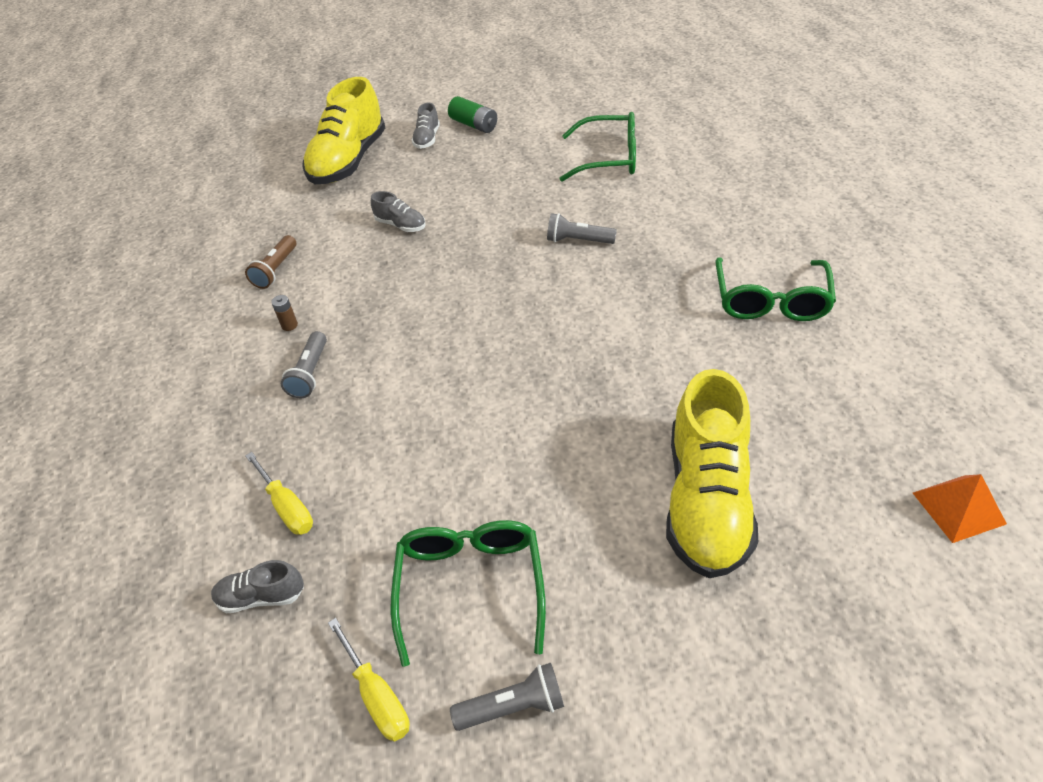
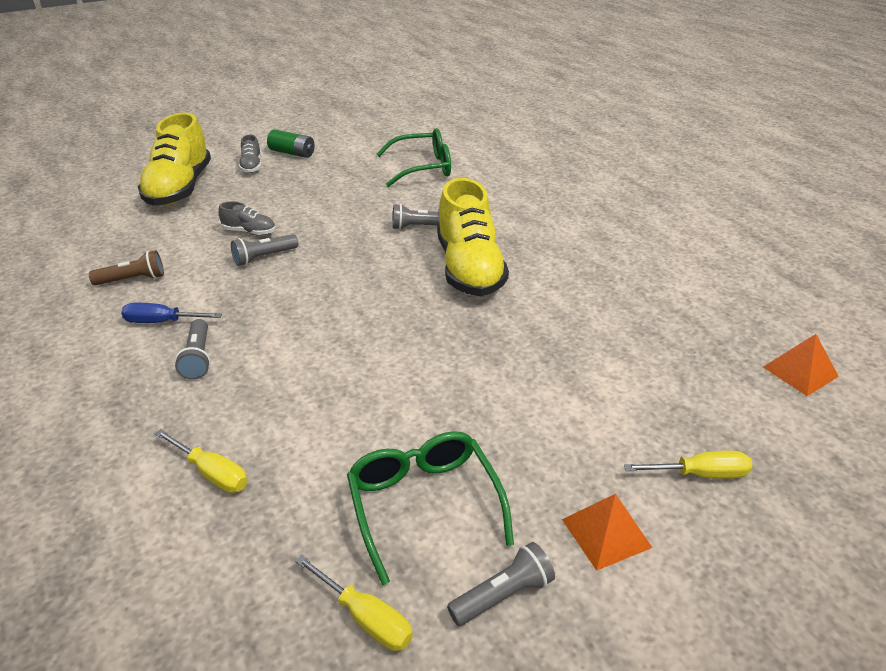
camera: 20 degrees left, 10 degrees down
grey shoe [211,560,304,613] -> none
brown flashlight [245,235,296,289] -> brown flashlight turned 105 degrees counterclockwise [89,250,164,285]
brown battery [271,295,298,331] -> blue screwdriver [121,303,222,323]
yellow shoe [666,369,758,578] -> yellow shoe moved to [437,178,509,296]
green glasses [715,257,836,321] -> none
none -> grey flashlight [231,234,298,266]
none -> orange pyramid [562,494,652,571]
none -> yellow screwdriver [624,451,753,479]

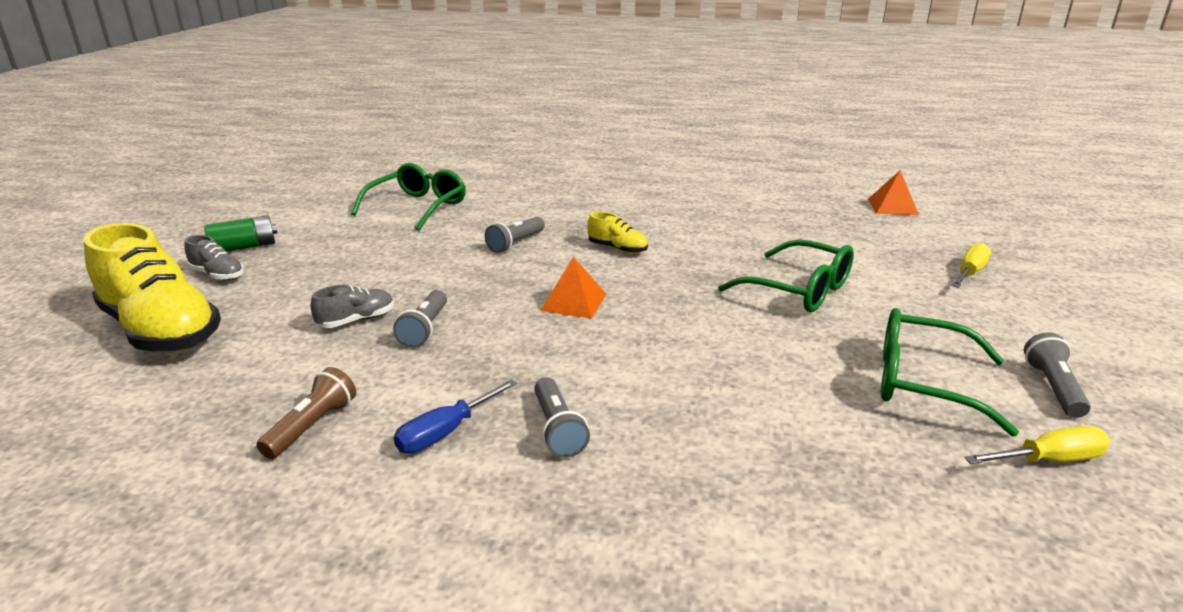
camera: 50 degrees left, 10 degrees down
yellow screwdriver [155,429,248,493] -> none
grey flashlight [175,319,211,380] -> grey flashlight turned 45 degrees clockwise [534,377,590,458]
yellow shoe [437,178,509,296] -> yellow shoe [587,212,648,254], size x0.44
orange pyramid [562,494,652,571] -> orange pyramid moved to [540,257,606,319]
none -> green glasses [718,239,854,312]

